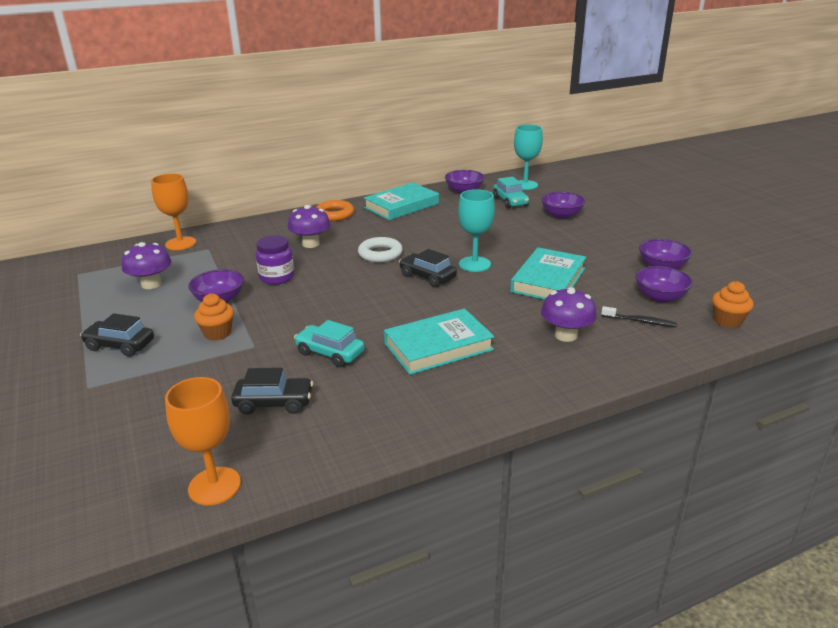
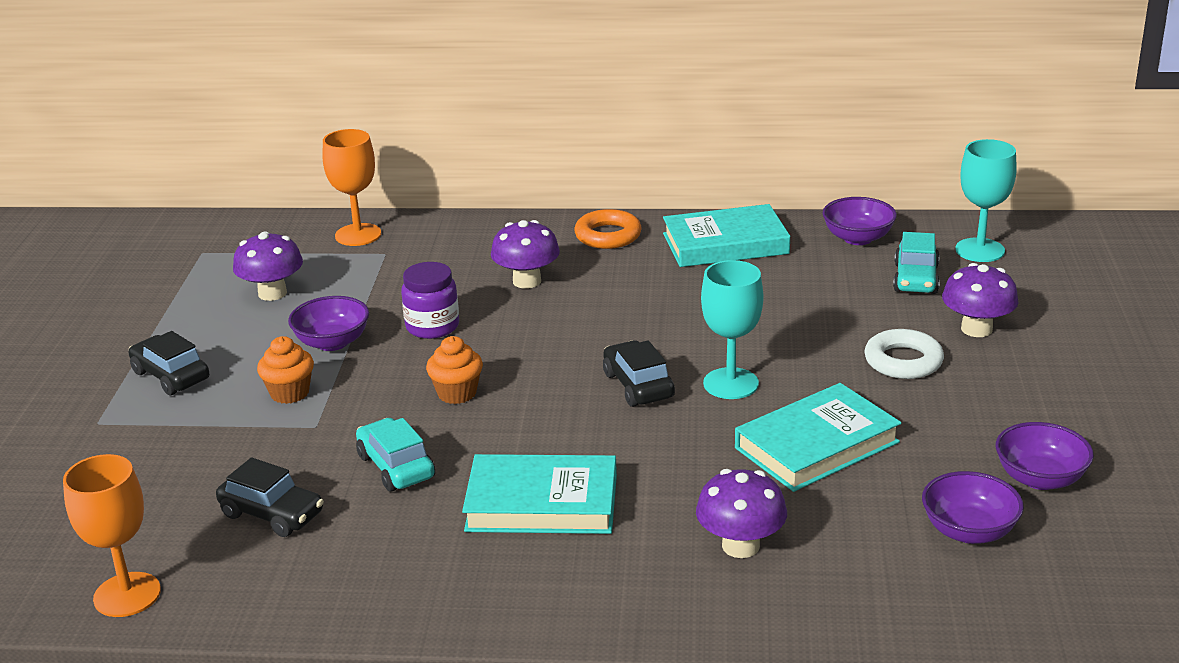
camera: 30 degrees right, 0 degrees up
white ring [358,237,403,263] -> white ring moved to [864,329,944,379]
purple bowl [541,192,585,219] -> purple mushroom [942,263,1019,337]
black toothbrush [601,306,677,327] -> none
orange cupcake [712,281,754,328] -> orange cupcake moved to [426,336,483,404]

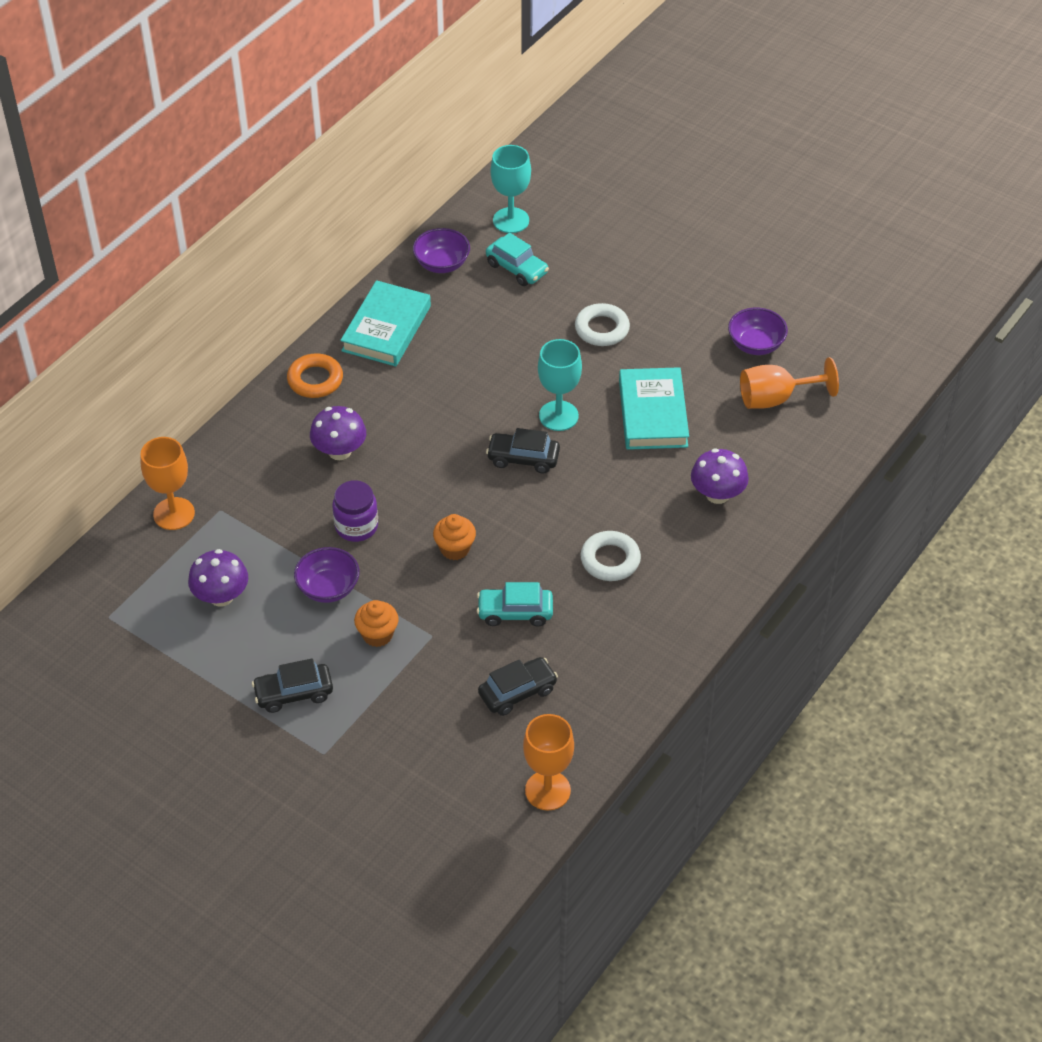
camera: 60 degrees left, 20 degrees up
turquoise book [462,454,617,534] -> white ring [580,531,641,581]
purple bowl [922,471,1024,544] -> orange goblet [740,357,839,409]
purple mushroom [942,263,1019,337] -> none

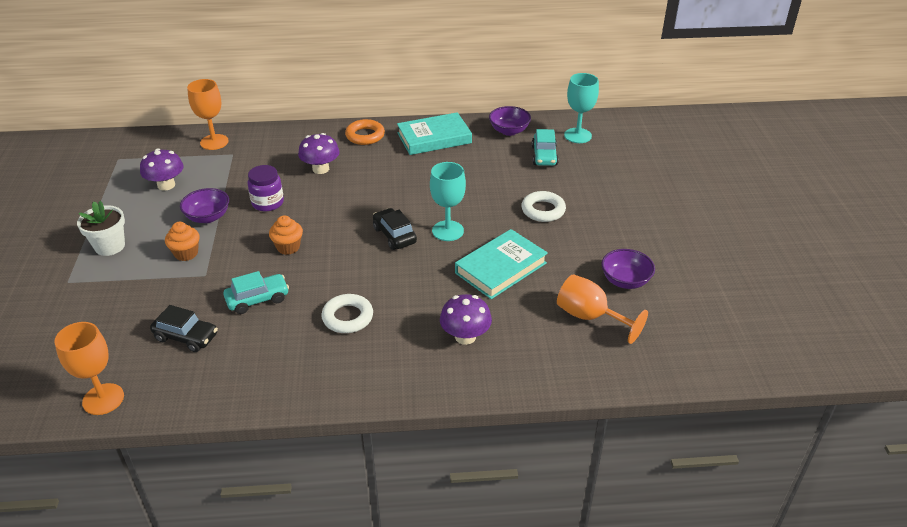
camera: 50 degrees right, 10 degrees down
black car [252,658,333,713] -> white flower pot [77,201,125,256]
turquoise car [477,582,553,627] -> turquoise car turned 105 degrees clockwise [223,271,289,314]

